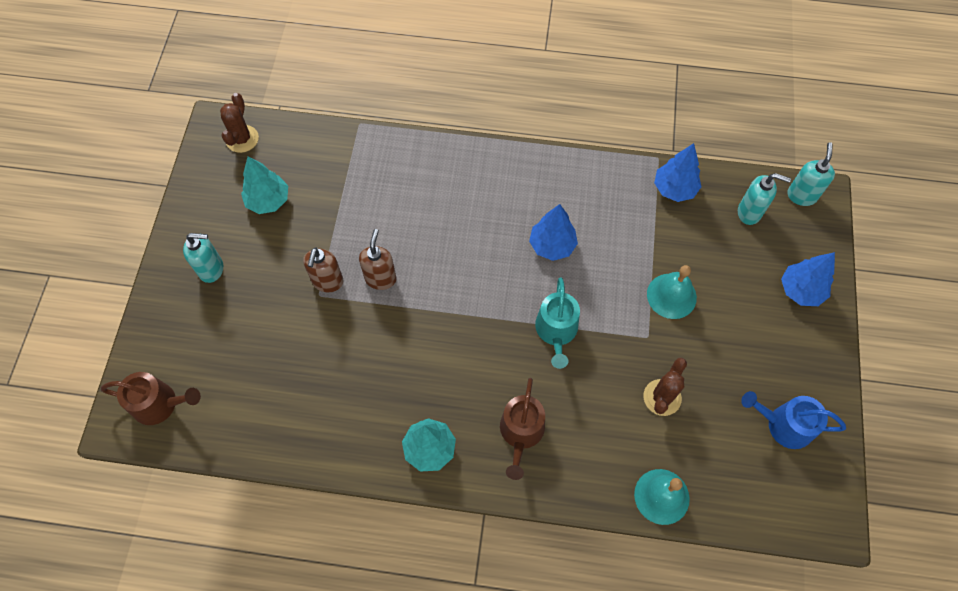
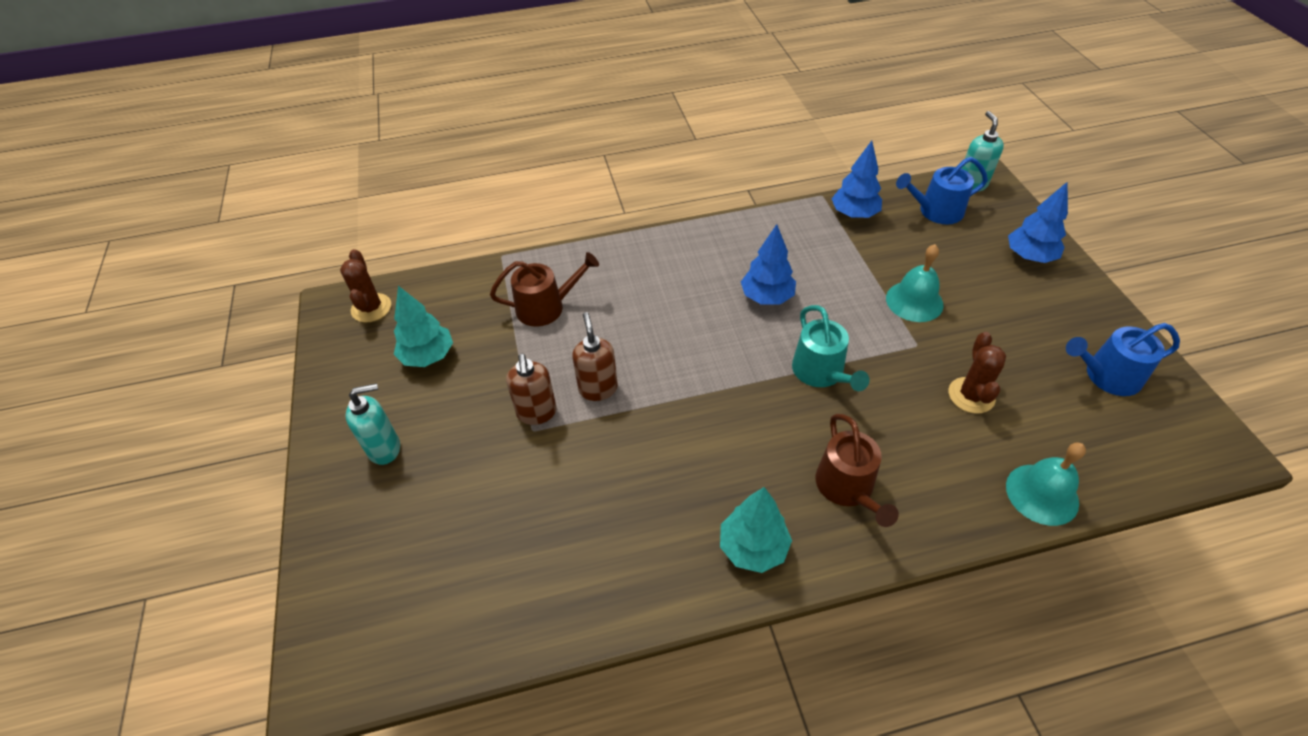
camera: 20 degrees left, 15 degrees down
brown watering can [101,372,201,425] -> brown watering can moved to [490,252,599,327]
turquoise soap dispenser [738,173,791,225] -> blue watering can [896,157,988,224]

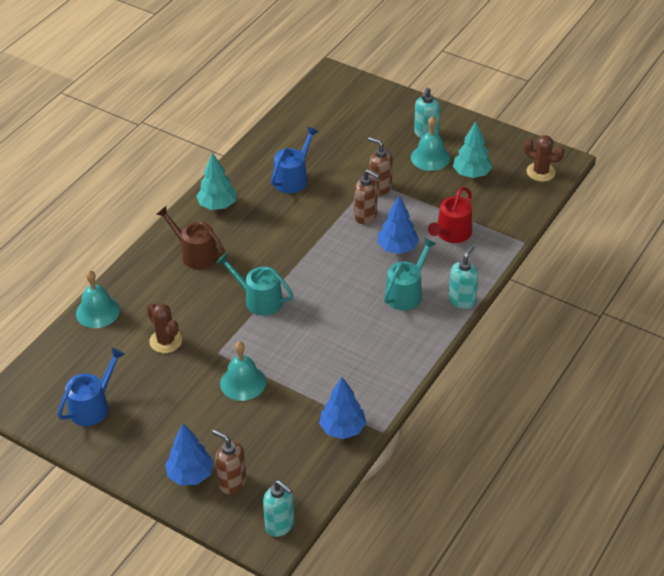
camera: 135 degrees right, 5 degrees down
brown watering can [490,252,599,327] -> red watering can [428,187,472,243]
blue tree [741,224,796,304] -> blue tree moved to [377,195,419,254]
blue watering can [896,157,988,224] -> blue watering can moved to [271,127,319,193]
none -> brown soap dispenser [212,430,247,494]
none -> turquoise watering can [384,238,436,310]
none -> turquoise bell [411,116,450,171]
none -> turquoise soap dispenser [449,245,479,309]

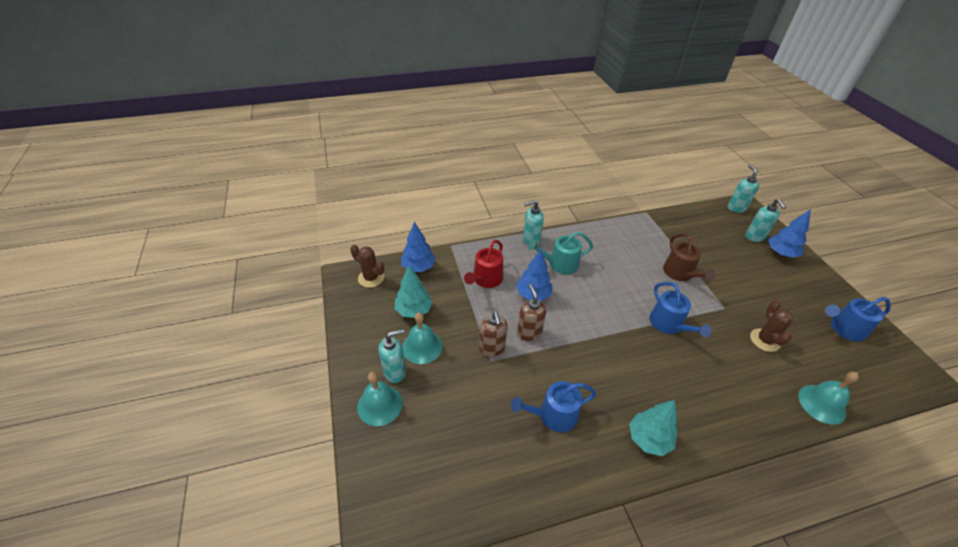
camera: 140 degrees left, 0 degrees up
brown watering can [156,206,225,269] -> brown watering can moved to [663,233,716,281]
brown soap dispenser [212,430,247,494] -> turquoise soap dispenser [745,199,786,242]
turquoise watering can [216,253,293,316] -> blue watering can [650,282,711,337]
turquoise bell [220,341,266,401] -> turquoise bell moved to [357,372,403,426]
blue tree [319,377,366,439] -> blue tree moved to [401,222,436,272]
red watering can [428,187,472,243] -> red watering can turned 135 degrees clockwise [464,240,503,288]
brown cactus [524,135,564,182] -> brown cactus turned 45 degrees counterclockwise [350,245,384,288]

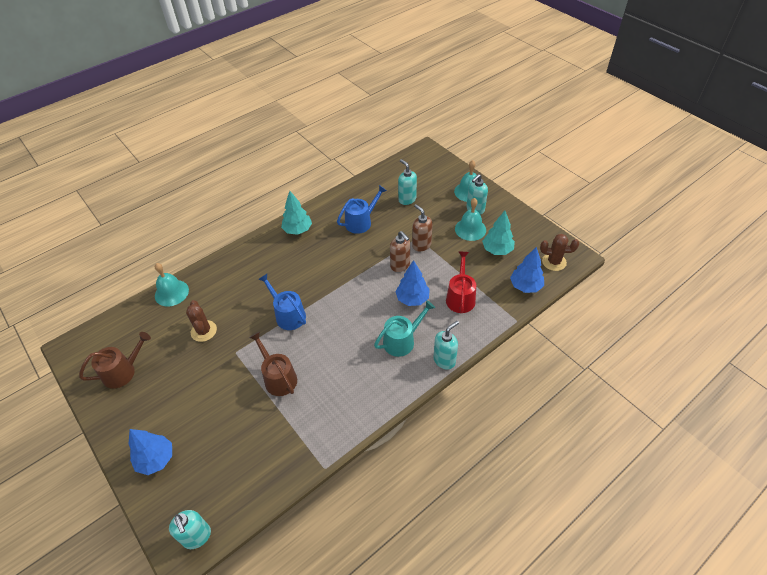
camera: 160 degrees right, 5 degrees up
turquoise soap dispenser [745,199,786,242] -> turquoise soap dispenser moved to [398,159,417,205]
blue watering can [825,297,891,342] -> brown watering can [79,332,151,389]

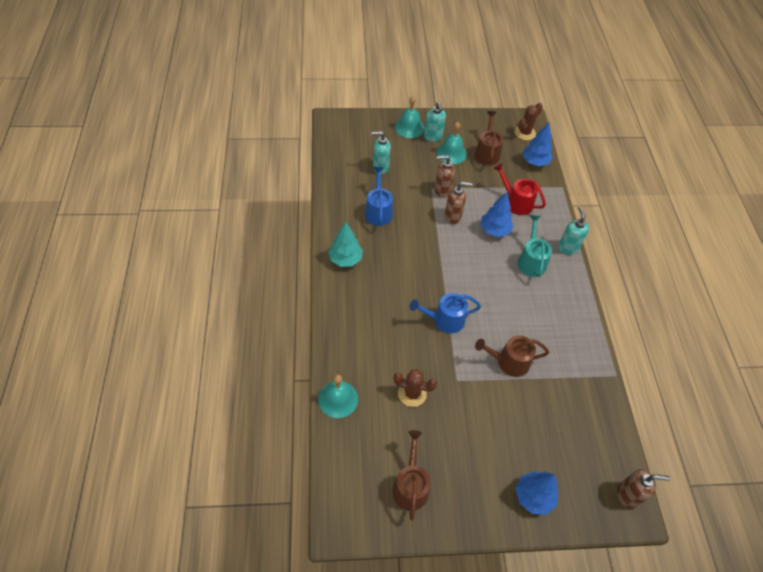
camera: 60 degrees left, 5 degrees up
turquoise soap dispenser [169,510,211,549] -> brown soap dispenser [617,469,670,509]
turquoise tree [482,211,515,255] -> brown watering can [474,111,503,166]

